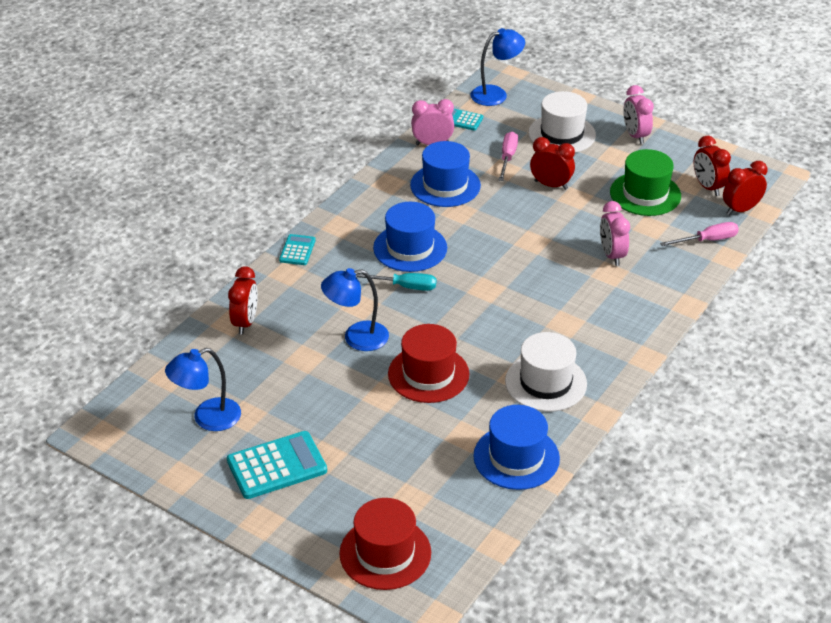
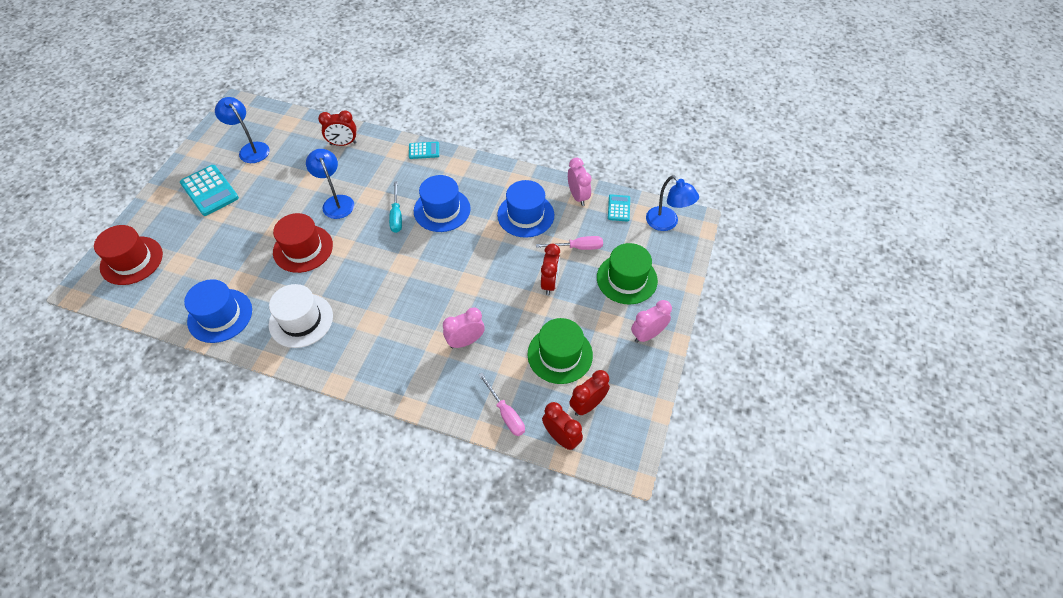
camera: 75 degrees right, 15 degrees up
white hat [528,91,596,153] -> green hat [597,243,658,305]

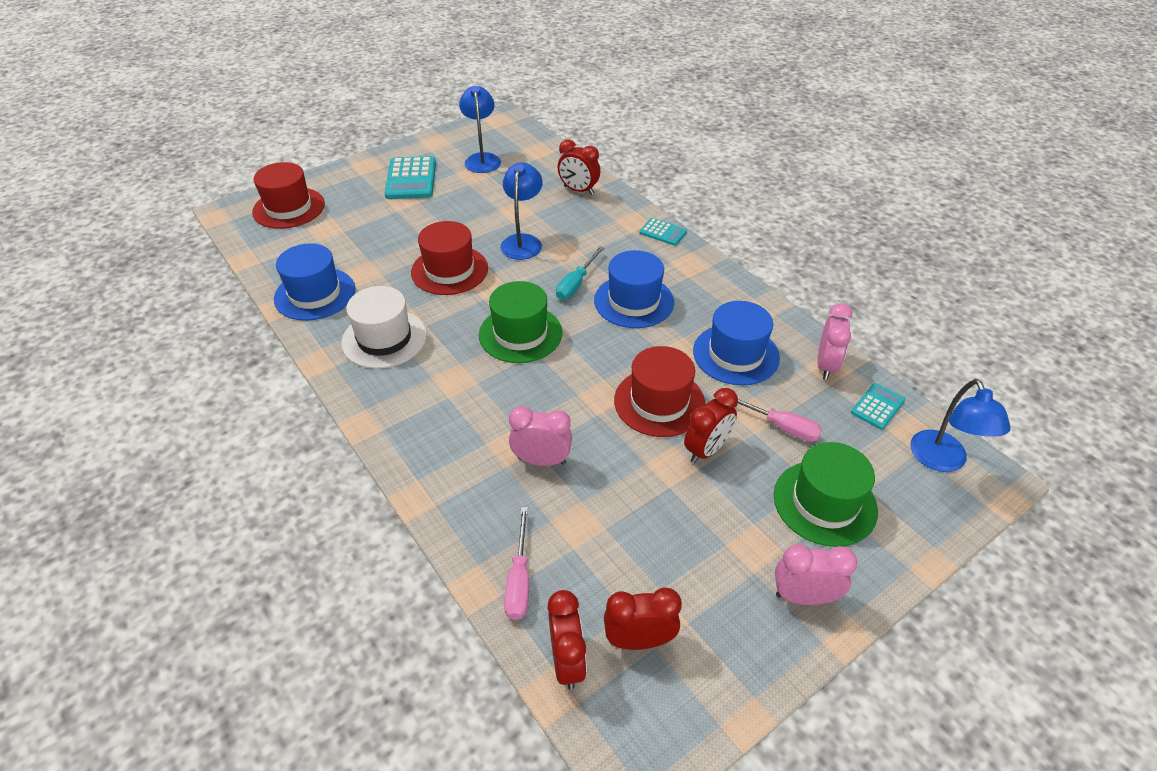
camera: 35 degrees right, 10 degrees down
green hat [527,318,593,384] -> green hat moved to [479,281,563,363]
none -> red hat [614,346,706,437]

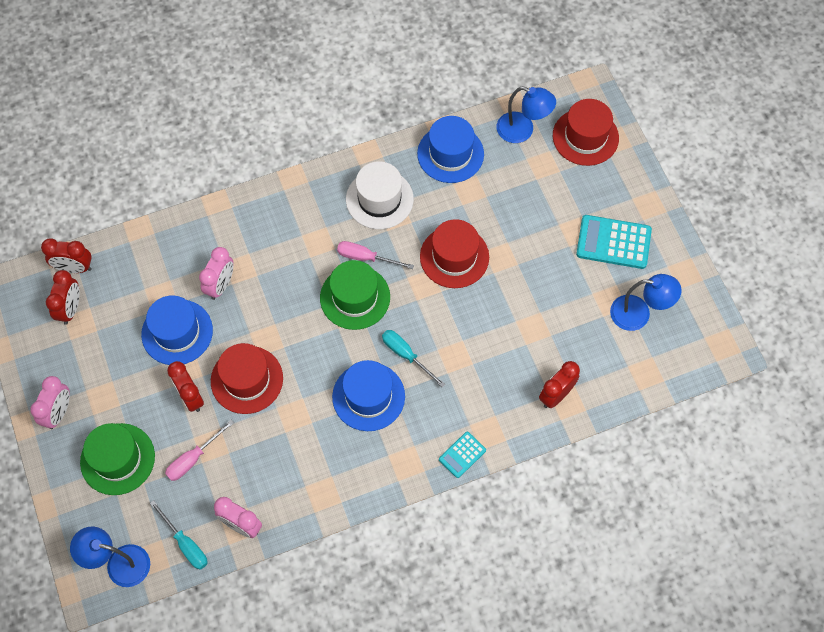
camera: 105 degrees right, 20 degrees up
blue lamp [500,163,543,260] -> blue lamp moved to [497,87,556,143]
pink screwdriver [504,507,529,620] -> pink screwdriver moved to [337,241,414,269]
blue hat [693,301,780,386] -> blue hat moved to [141,295,213,365]
turquoise calculator [851,383,905,430] -> turquoise screwdriver [150,500,208,570]

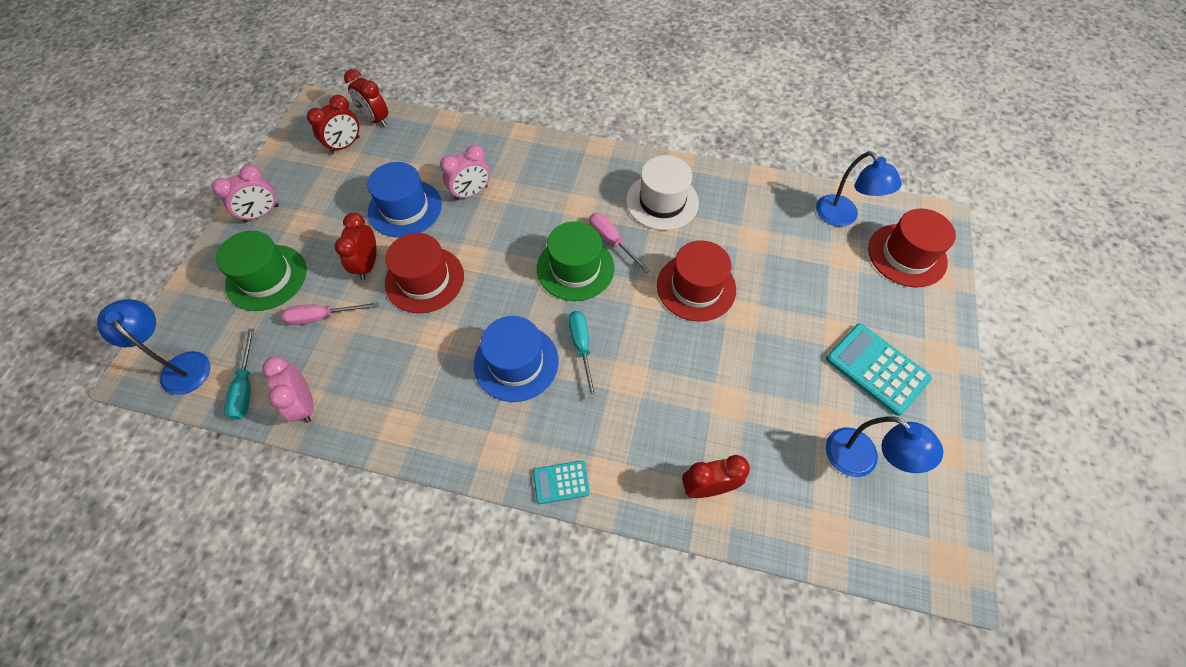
camera: 35 degrees right, 5 degrees down
blue hat [417,116,484,183] -> none

